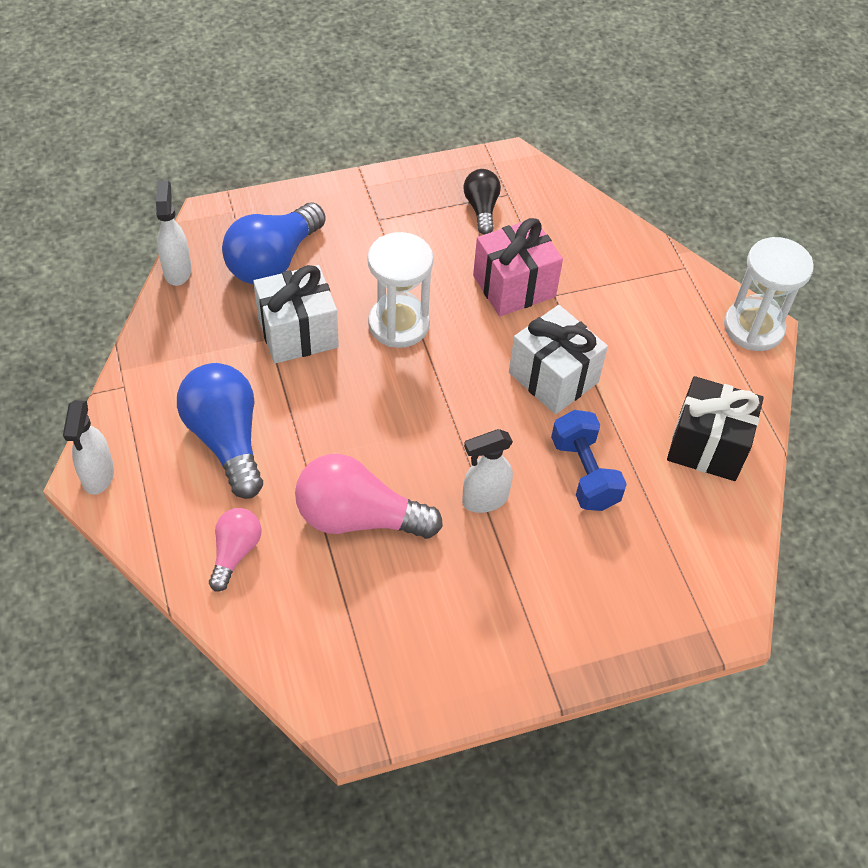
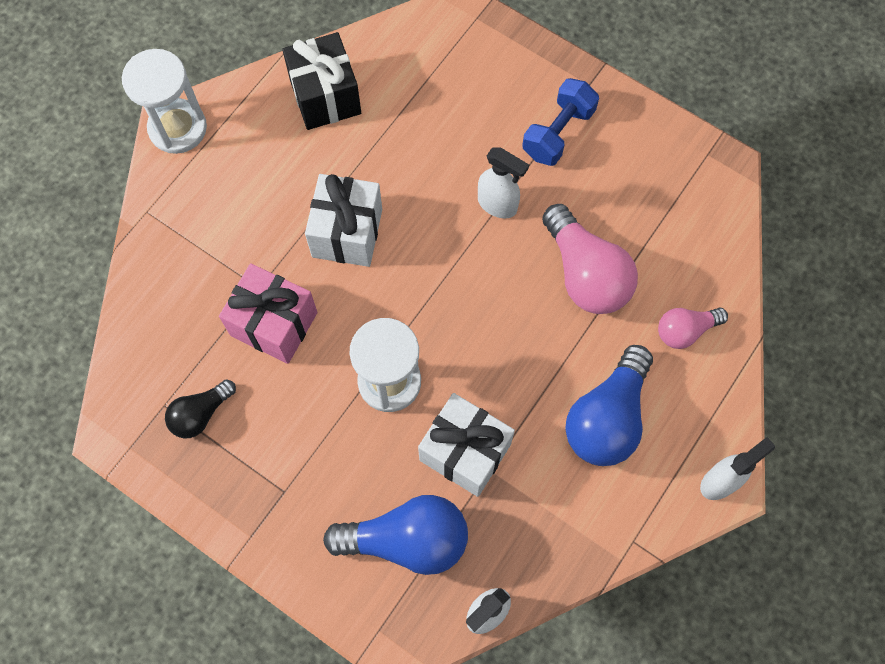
camera: 125 degrees left, 15 degrees up
blue dumbbell [551,410,627,511] -> blue dumbbell moved to [522,78,599,166]

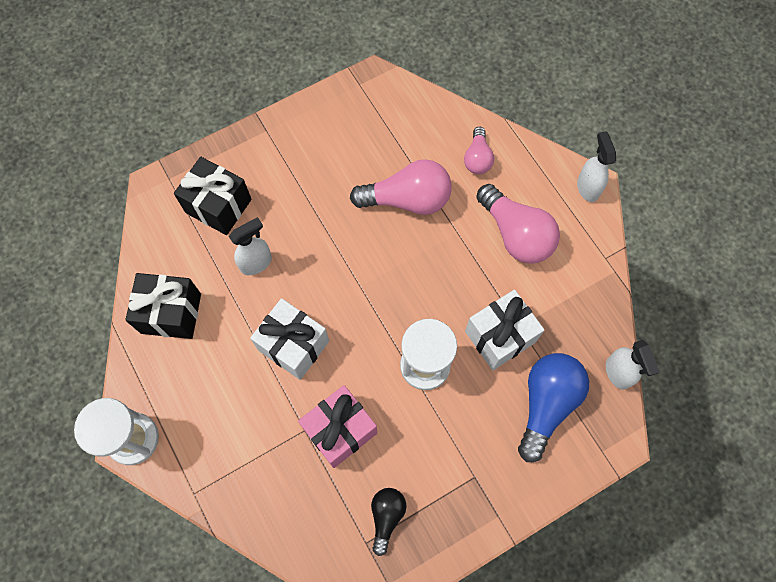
camera: 65 degrees left, 0 degrees up
black light bulb [165,379,236,438] -> black light bulb turned 150 degrees counterclockwise [371,488,407,556]
white spray bottle [478,147,529,218] -> white spray bottle moved to [229,217,272,275]
blue dumbbell [522,78,599,166] -> none
blue light bulb [565,345,653,466] -> pink light bulb [476,184,560,264]
none -> black gift [174,157,252,235]

